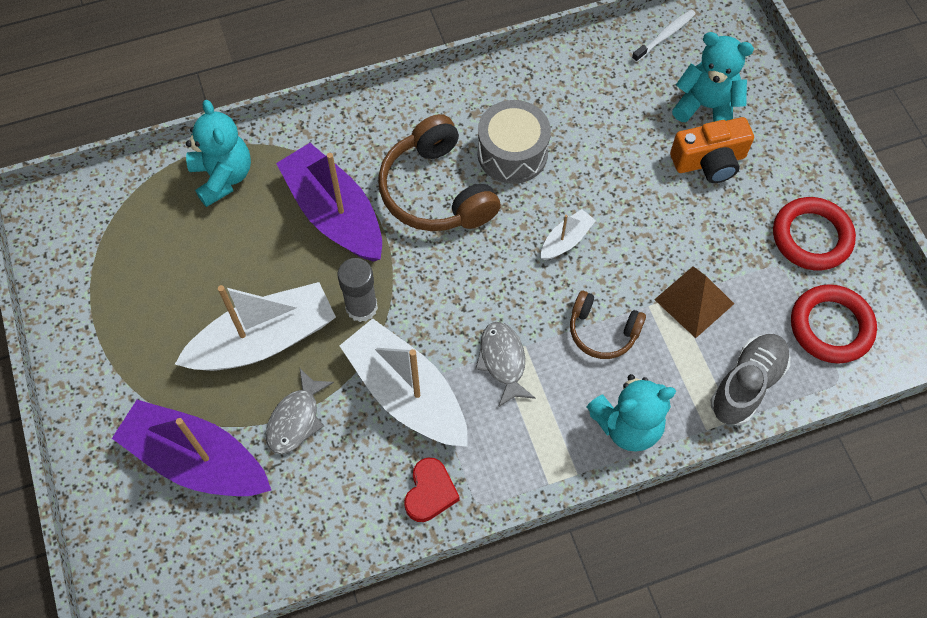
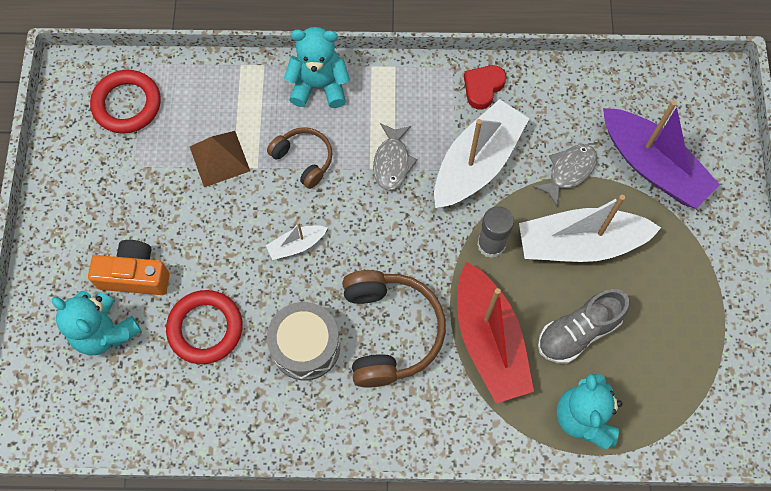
camera: 160 degrees left, 5 degrees up
purple boat [276,143,382,262] -> red boat [457,262,534,403]
white boat [340,318,468,447] -> white boat turned 120 degrees counterclockwise [434,99,530,208]
white toothbrush [632,10,695,62] -> none
grey shoe [710,334,790,425] -> grey shoe moved to [538,289,630,364]
red ring [773,197,856,271] -> red ring moved to [166,290,243,364]

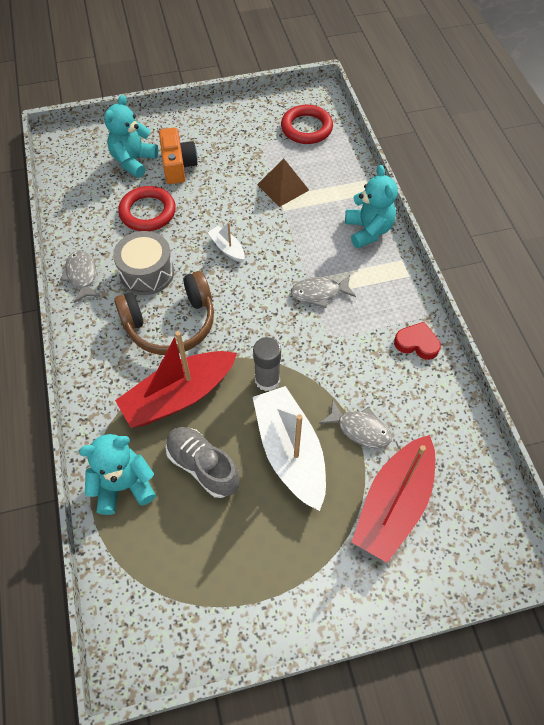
camera: 75 degrees right, 10 degrees down
brown headphones [267,127,332,189] -> none
white boat [434,99,530,208] -> none
purple boat [603,100,720,209] -> red boat [352,435,435,563]
none -> grey fish [60,250,101,303]

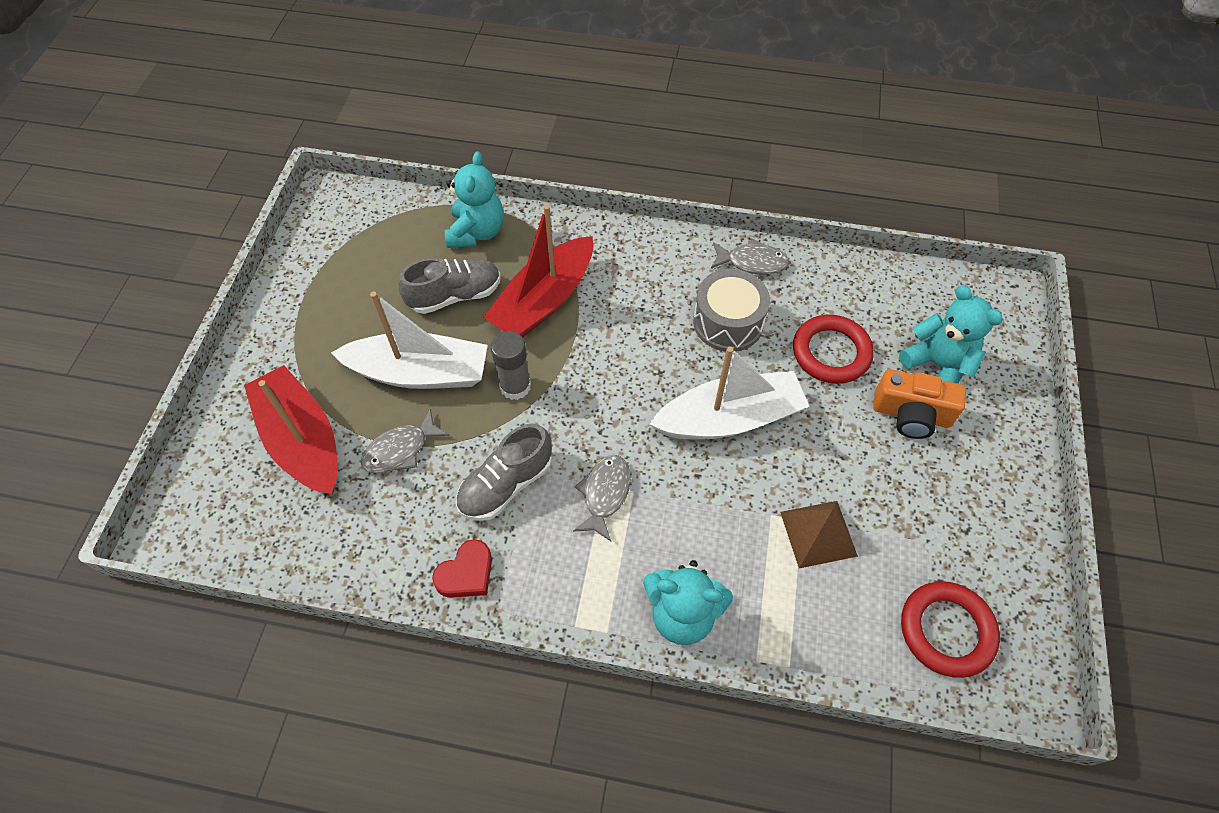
camera: 115 degrees right, 0 degrees up
brown headphones [114,271,214,355] -> none
red boat [115,331,237,428] -> red boat turned 135 degrees counterclockwise [483,205,593,338]
white boat [208,222,245,262] -> white boat [649,346,809,440], size x2.18
none -> grey shoe [456,423,552,521]

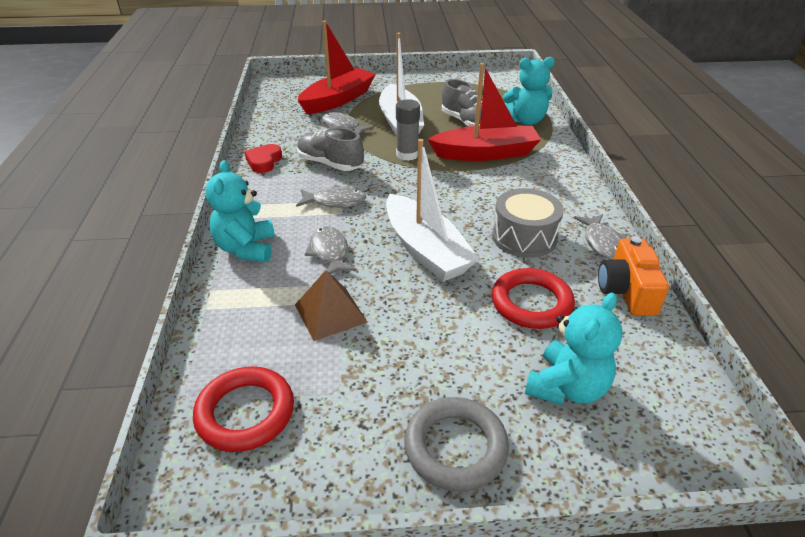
camera: 75 degrees right, 20 degrees down
red heart [432,539,492,598] -> red heart turned 75 degrees clockwise [244,144,282,173]
red boat [483,205,593,338] -> red boat turned 150 degrees clockwise [427,63,541,161]
orange camera [873,369,966,439] -> orange camera moved to [598,237,669,316]
none -> grey fish [304,226,357,274]
none -> grey ring [404,397,509,491]

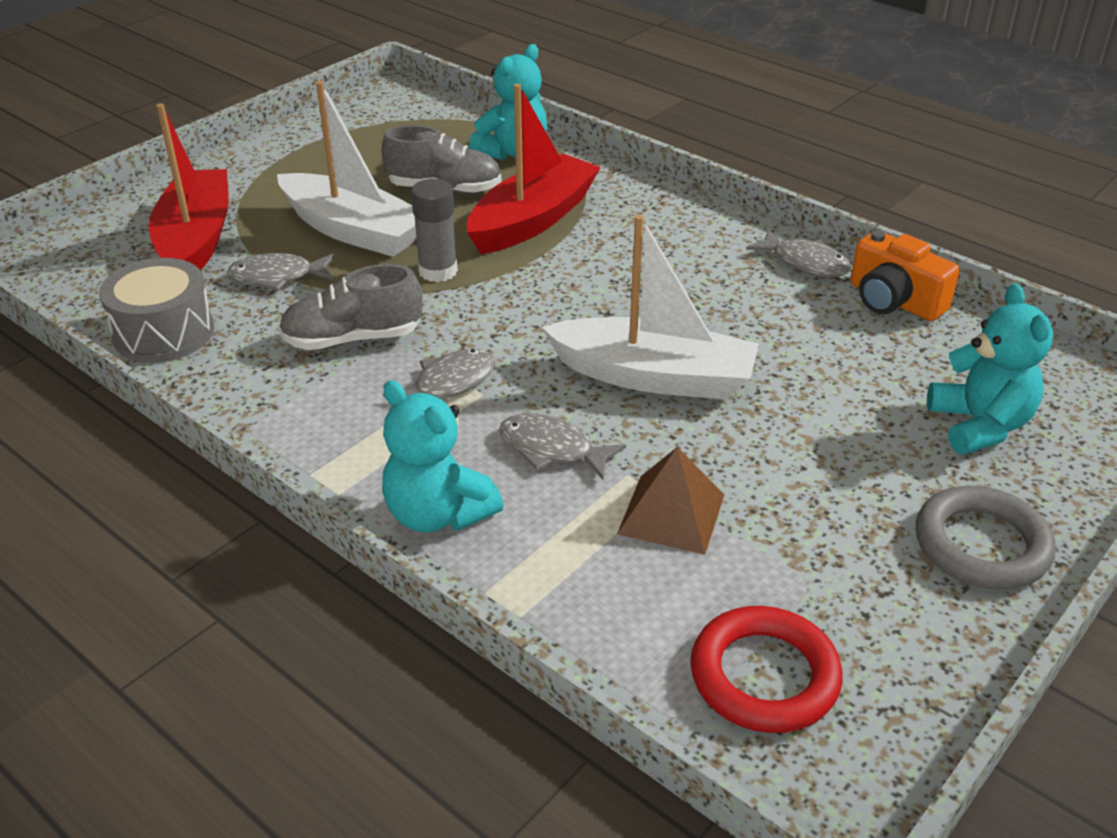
camera: 45 degrees left, 0 degrees up
red heart [244,144,282,173] -> none
grey drum [492,188,564,258] -> grey drum moved to [99,258,214,363]
red ring [492,268,575,329] -> none

